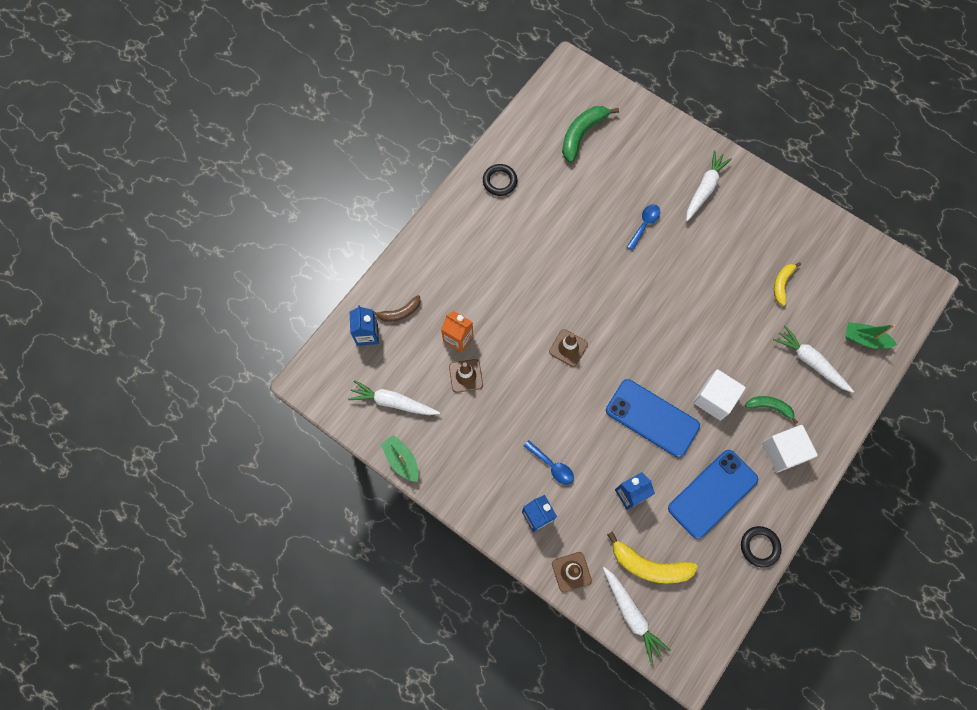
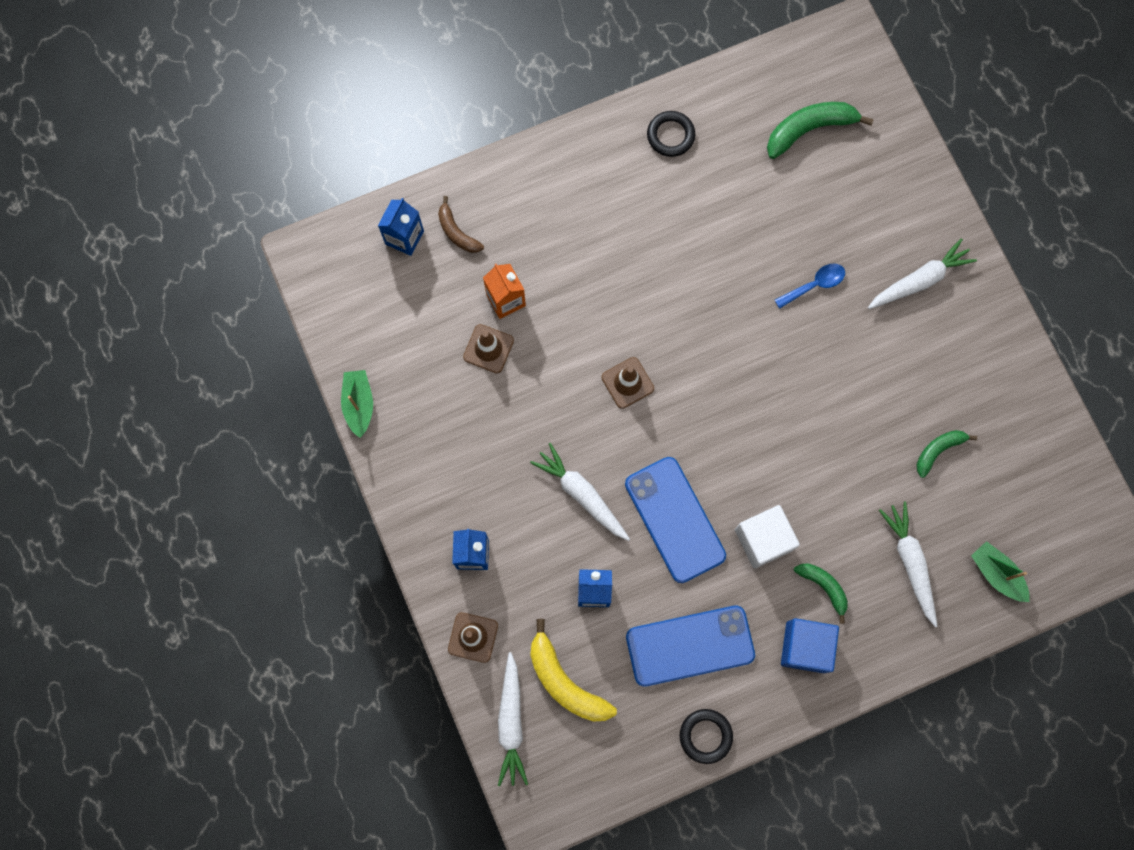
camera: 30 degrees right, 5 degrees up
white carrot [348,380,440,415] -> white carrot moved to [530,443,630,541]
brown banana [373,295,421,322] -> brown banana turned 45 degrees clockwise [438,196,484,253]
blue spoon [524,440,574,485] -> none
white cube [762,425,818,473] -> blue cube [781,618,839,673]
yellow banana [774,262,801,306] -> green banana [917,430,977,478]

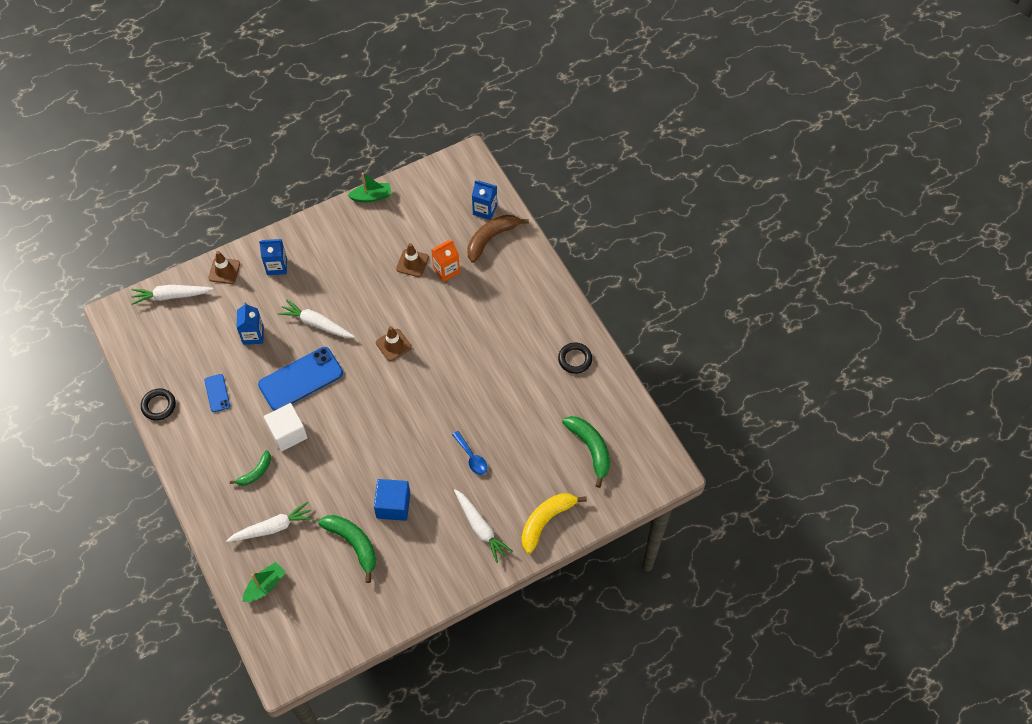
camera: 85 degrees right, 15 degrees down
brown banana [438,196,484,253] -> brown banana [467,215,529,263], size x1.65
white carrot [530,443,630,541] -> white carrot turned 105 degrees counterclockwise [278,299,355,338]
yellow banana [530,619,617,722] -> yellow banana moved to [522,493,587,554]
blue phone [626,605,755,687] -> blue phone [204,374,230,412], size x0.49
blue cube [781,618,839,673] -> blue cube moved to [374,479,410,521]
green banana [917,430,977,478] -> green banana [318,515,376,583], size x1.65

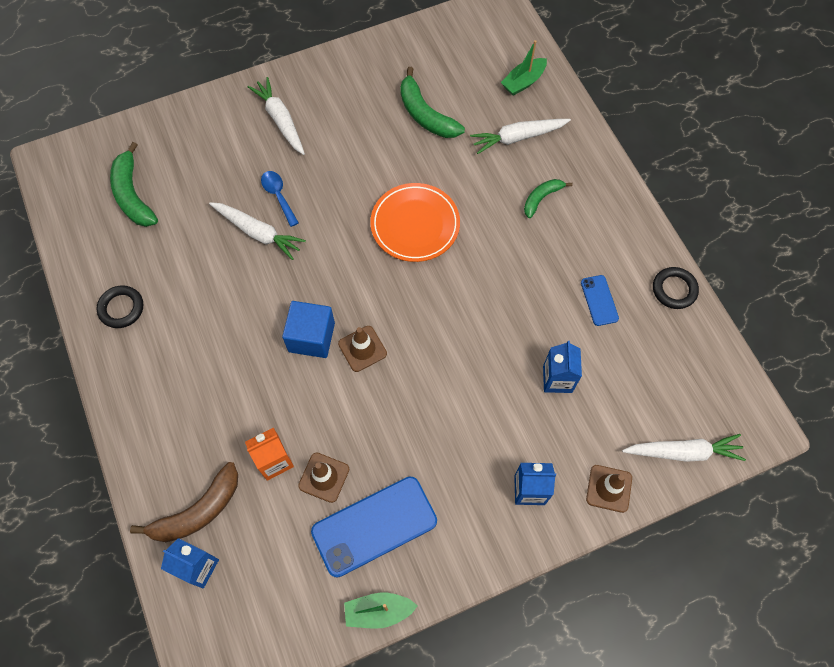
camera: 175 degrees left, 5 degrees up
blue phone [258,347,343,411] -> blue phone moved to [311,476,437,578]
white cube [264,403,308,451] -> none
white carrot [278,299,355,338] -> white carrot moved to [209,202,306,260]
blue cube [374,479,410,521] -> blue cube moved to [282,301,335,358]
yellow banana [522,493,587,554] -> none
none -> orange plate [370,183,460,262]

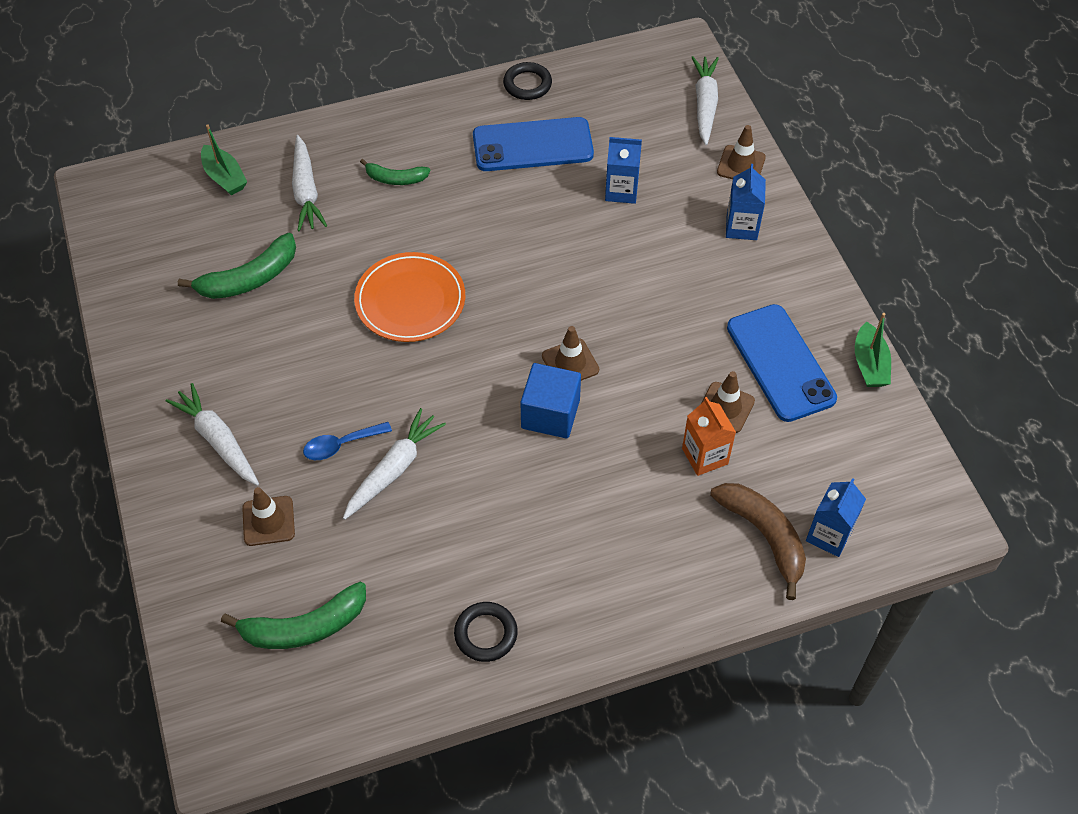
camera: 85 degrees left, 10 degrees down
white carrot [248,77,305,155] -> white carrot turned 75 degrees clockwise [166,383,259,486]
green banana [524,179,573,218] -> green banana turned 45 degrees counterclockwise [360,159,430,185]
blue phone [581,275,619,326] -> blue phone [473,117,594,171], size x2.03
none -> brown traffic cone [242,487,295,546]

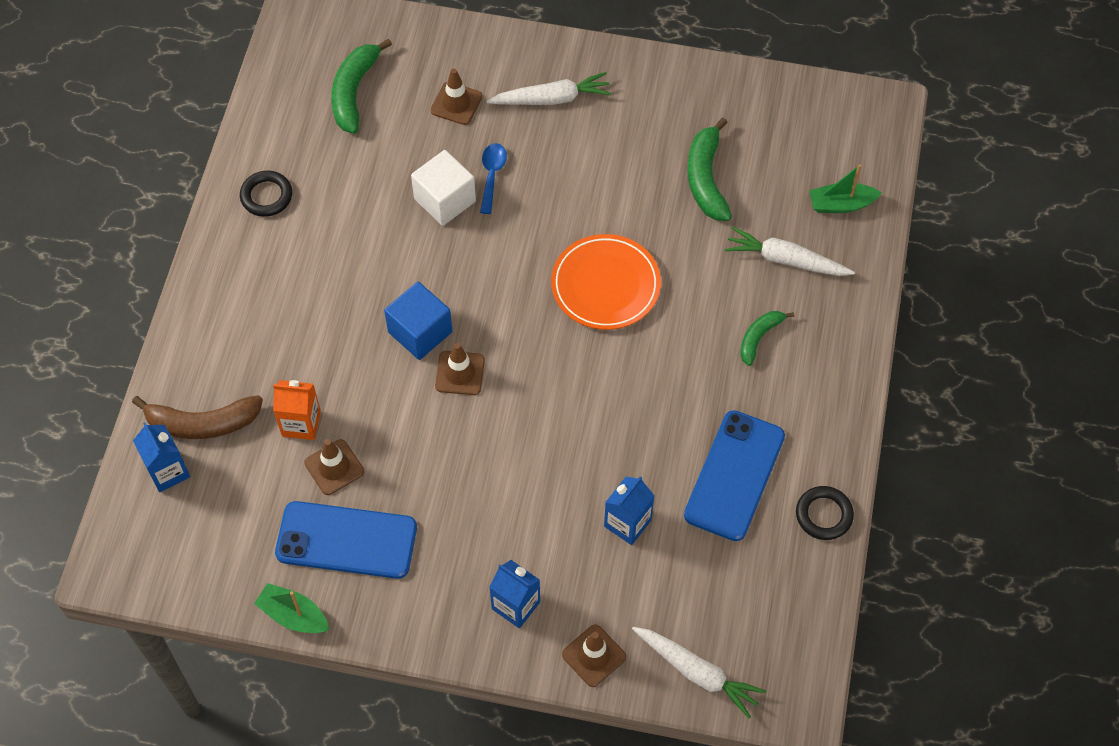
camera: 120 degrees right, 5 degrees up
white carrot [343,408,446,520] -> white cube [411,150,476,226]

